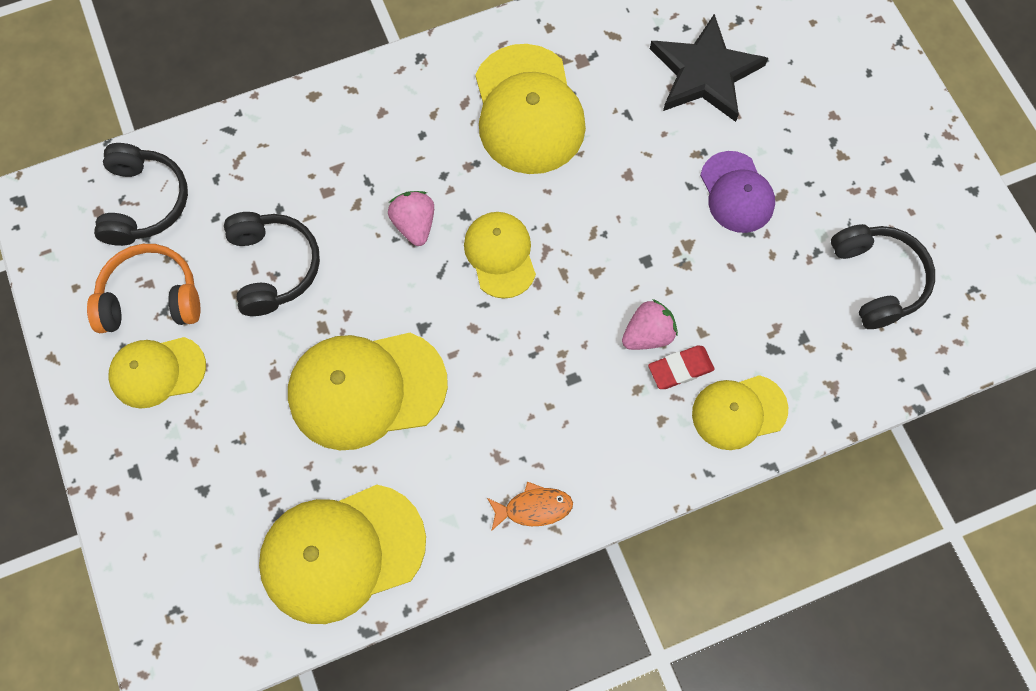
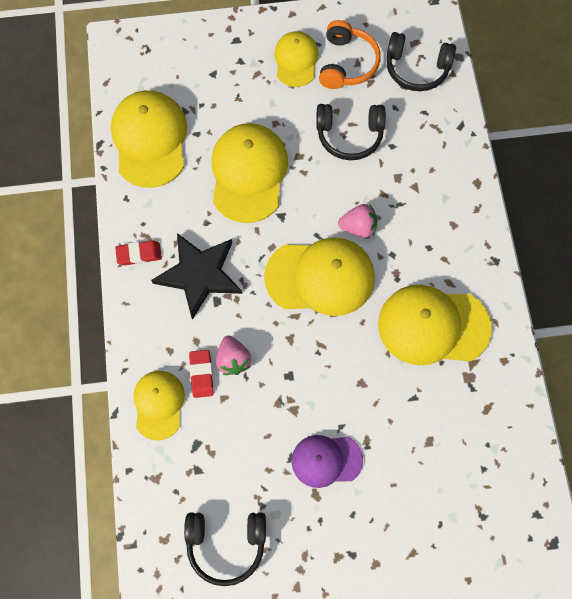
camera: 105 degrees right, 0 degrees up
yellow cap [464,212,536,299] -> yellow cap [264,237,375,316], size x1.66
orange fish [487,481,573,531] -> red eraser [115,240,162,265]
black star [650,14,768,122] -> black star moved to [151,233,242,320]

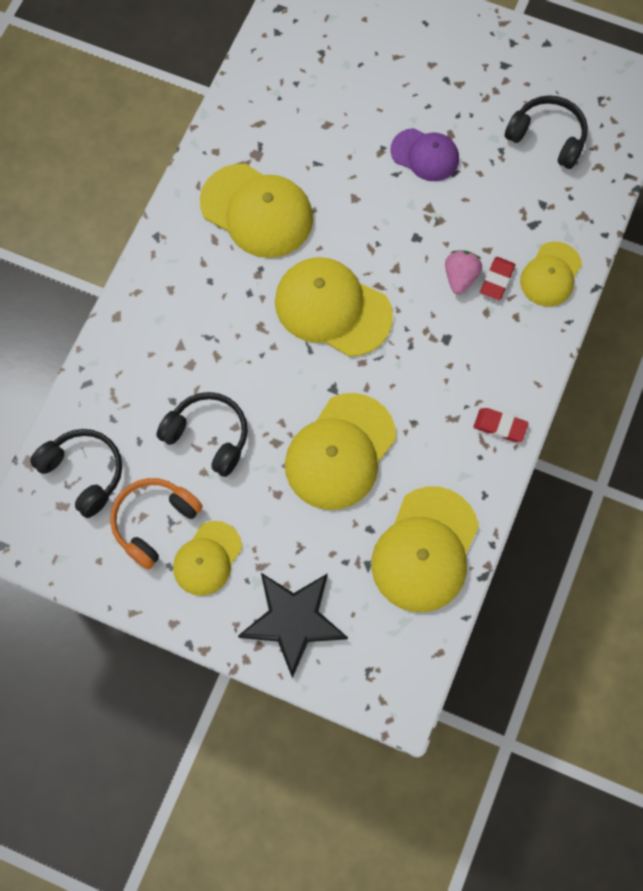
camera: 150 degrees left, 0 degrees up
black star [151,233,242,320] -> black star moved to [238,573,348,678]
pink strawberry [338,204,377,238] -> none

